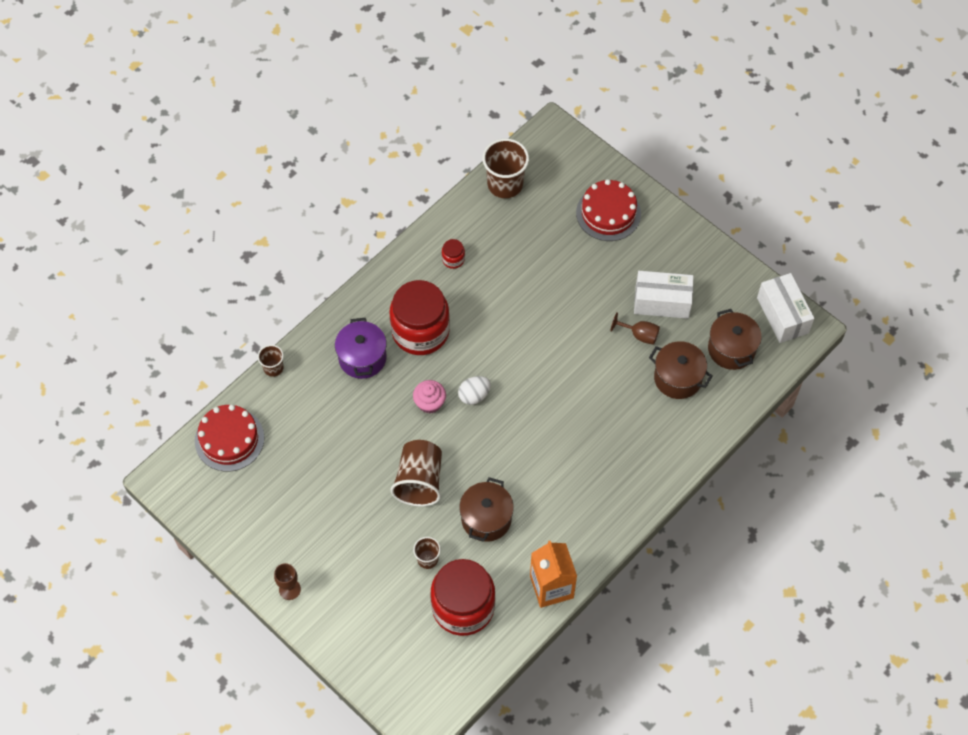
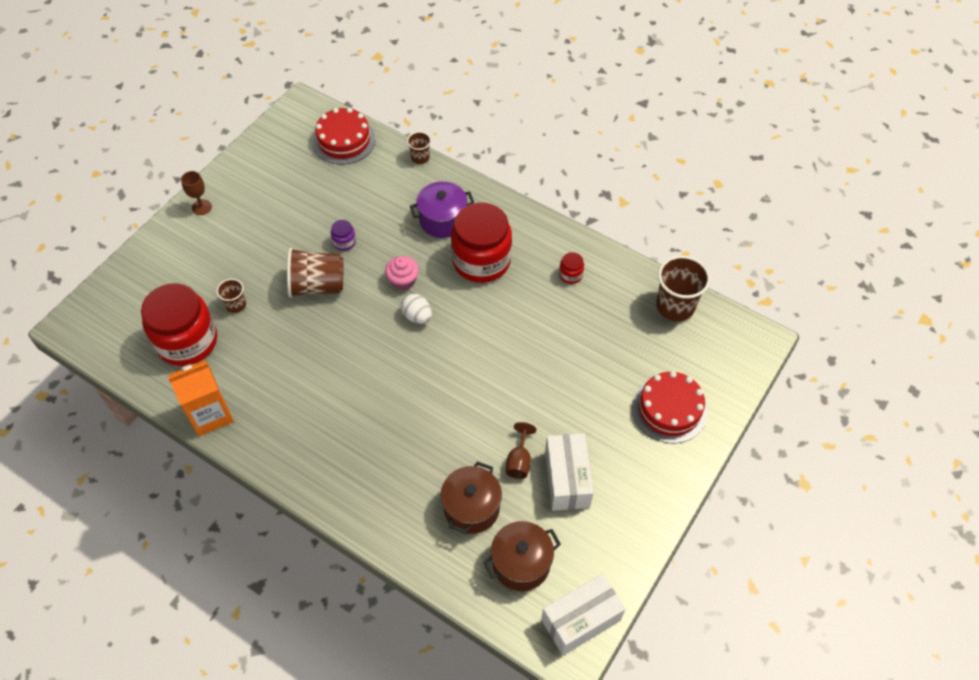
camera: 80 degrees right, 5 degrees down
brown pot [459,477,514,542] -> none
none -> purple jar [331,220,356,251]

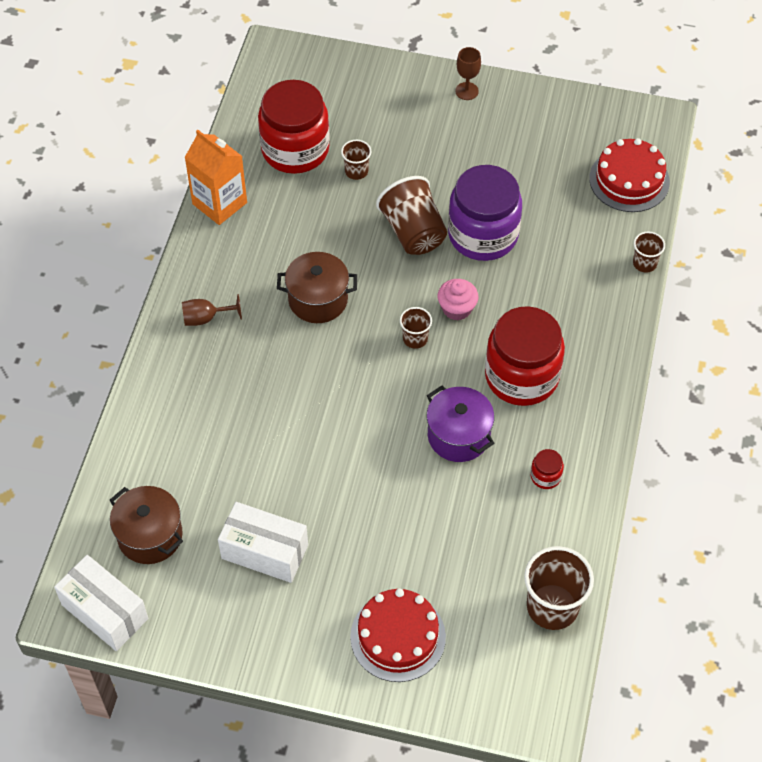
camera: 70 degrees right, 0 degrees up
purple jar [331,220,356,251] -> purple jar [448,165,522,261], size x2.49
white egg [401,294,432,324] -> brown cup [400,307,432,349]
purple pot [410,181,474,238] -> purple pot moved to [427,386,494,462]
brown pot [441,461,502,534] -> brown pot moved to [277,252,357,323]
brown goblet [506,422,537,479] -> brown goblet moved to [182,294,242,326]
white box [545,433,593,511] -> white box turned 45 degrees clockwise [218,502,308,583]

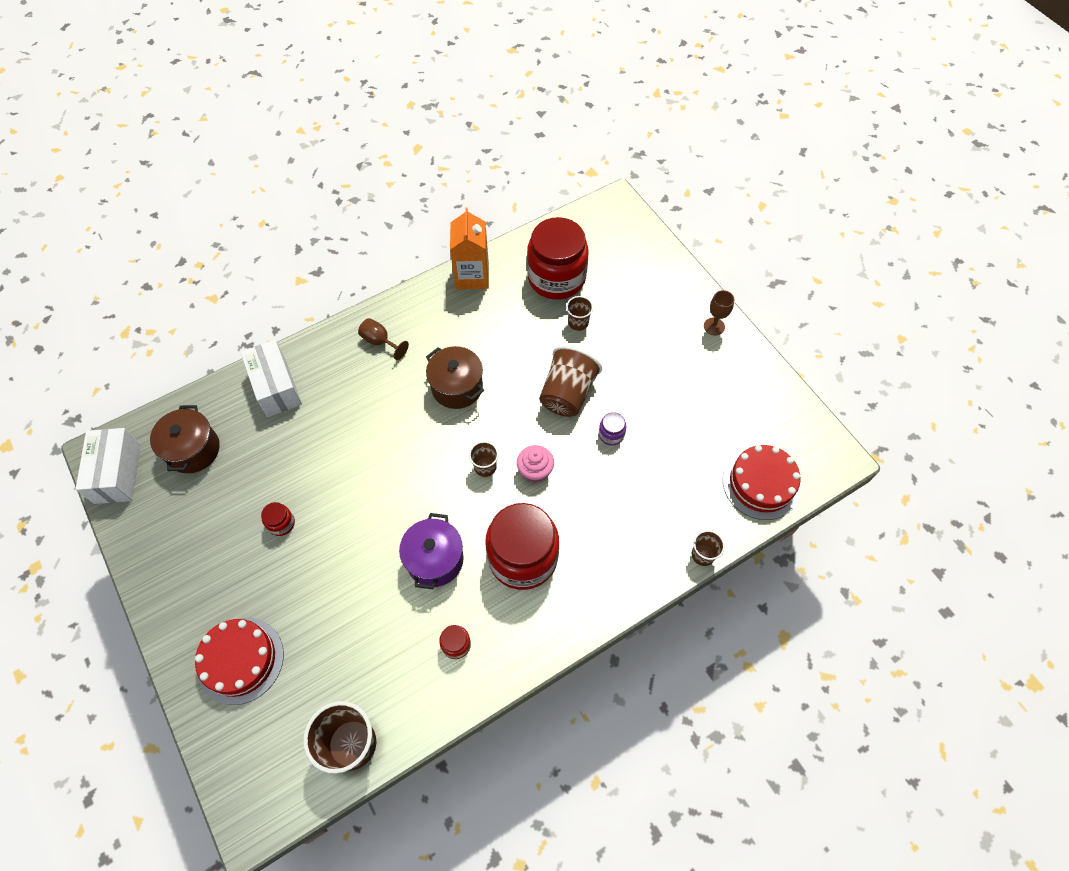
camera: 45 degrees right, 5 degrees up
white box [218,502,308,583] -> white box moved to [240,340,302,417]
purple jar [448,165,522,261] -> purple jar [599,412,626,446], size x0.40
none -> red jar [261,502,295,536]

